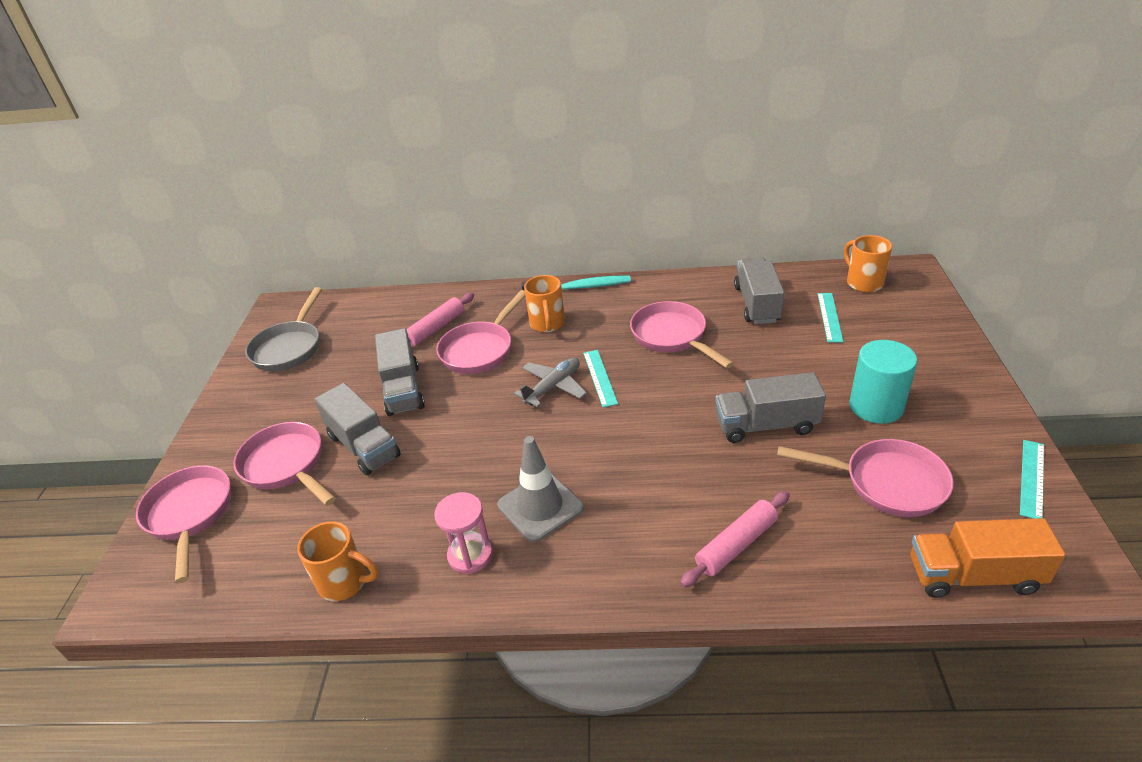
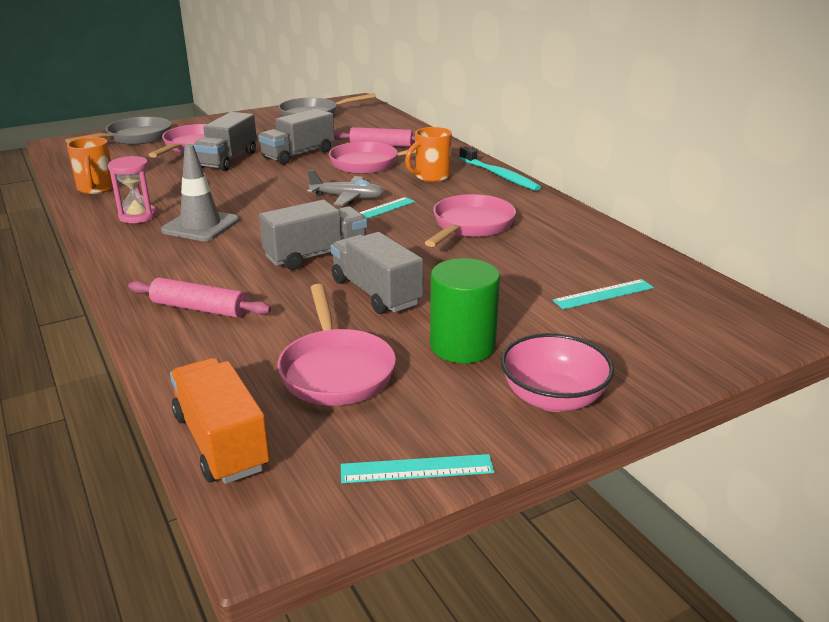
camera: 55 degrees right, 10 degrees down
pink pan [136,465,231,584] -> grey pan [65,117,171,145]
grey truck [734,257,784,324] -> grey truck moved to [259,200,367,270]
orange mug [844,235,892,292] -> none
turquoise cylinder [849,340,917,424] -> green cylinder [430,258,500,363]
none -> pink bowl [501,333,614,412]

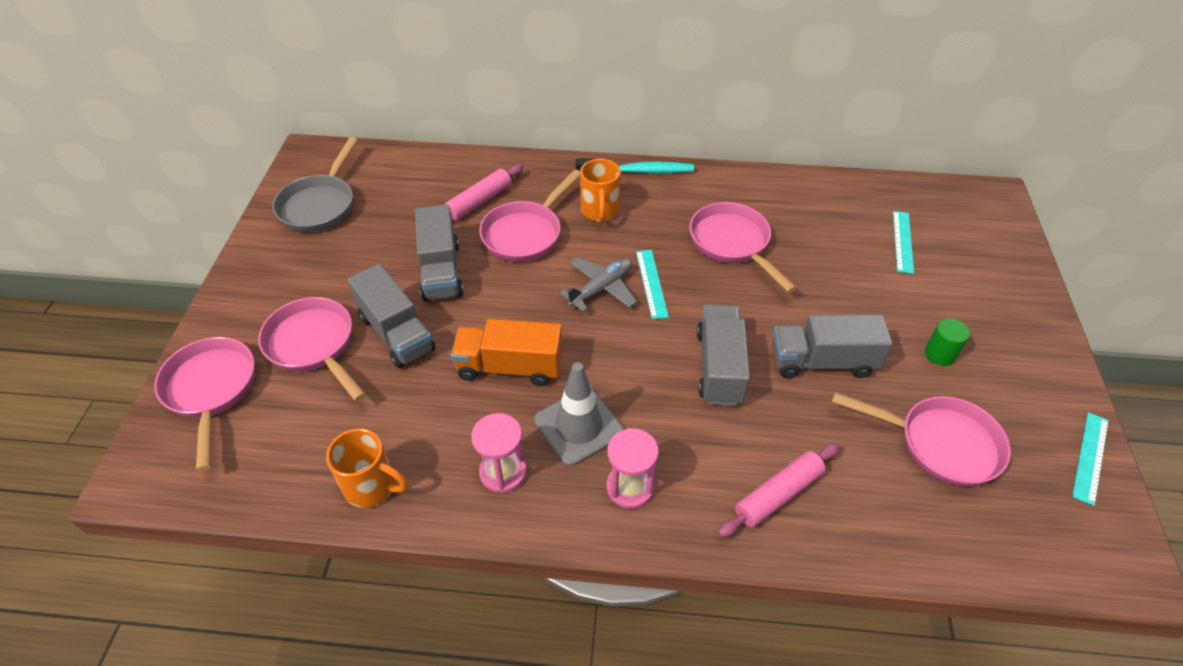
camera: 55 degrees left, 20 degrees up
grey pan [65,117,171,145] -> pink pan [154,337,255,471]
orange truck [170,358,270,484] -> orange truck moved to [451,319,563,386]
green cylinder [430,258,500,363] -> green cylinder [925,319,970,366], size x0.55
pink bowl [501,333,614,412] -> none
none -> pink hourglass [606,428,659,509]

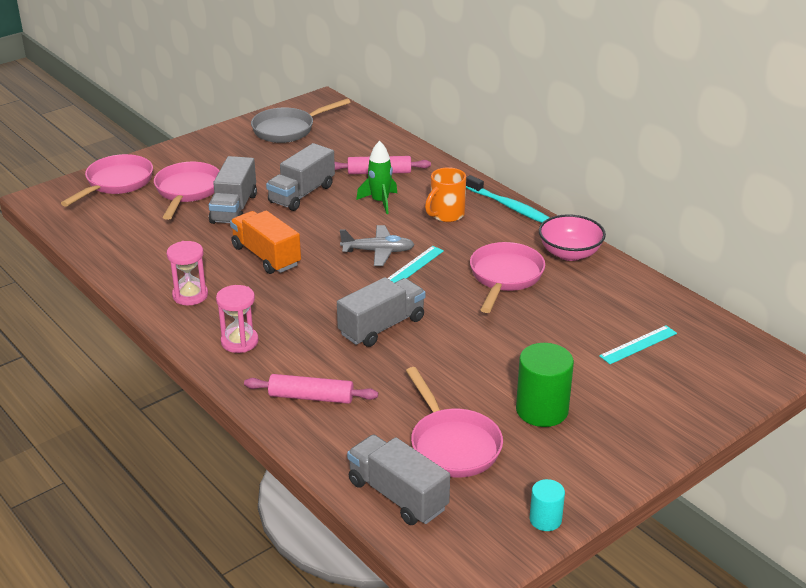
camera: 45 degrees right, 15 degrees down
orange mug [326,429,408,508] -> none
pink pan [479,170,580,262] -> green rocket [356,141,397,214]
grey traffic cone [534,362,624,466] -> none
grey truck [772,315,892,378] -> grey truck moved to [347,435,450,525]
green cylinder [925,319,970,366] -> green cylinder [516,343,574,427], size x1.81
turquoise ruler [1072,412,1109,506] -> turquoise cylinder [529,479,565,531]
none -> pink bowl [539,214,606,261]

